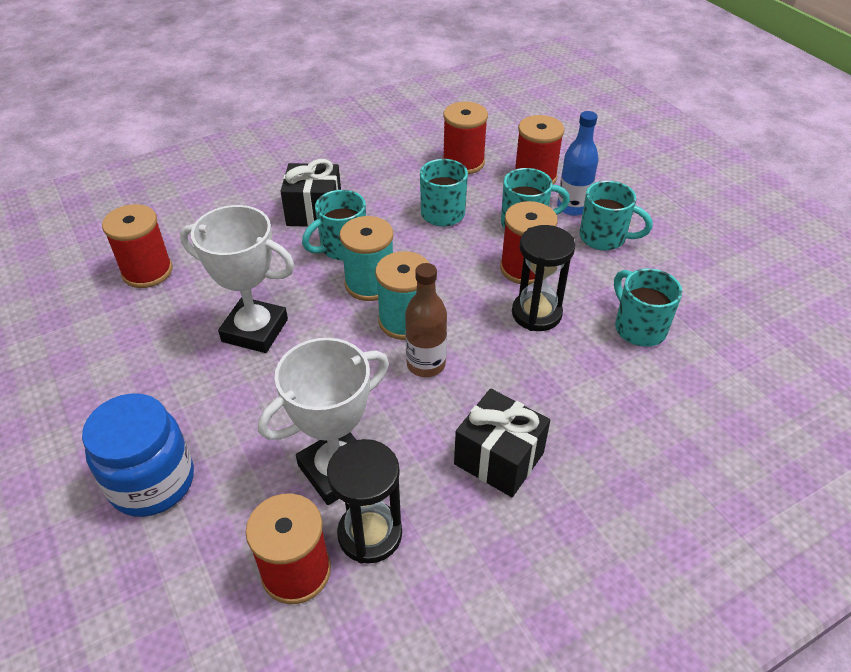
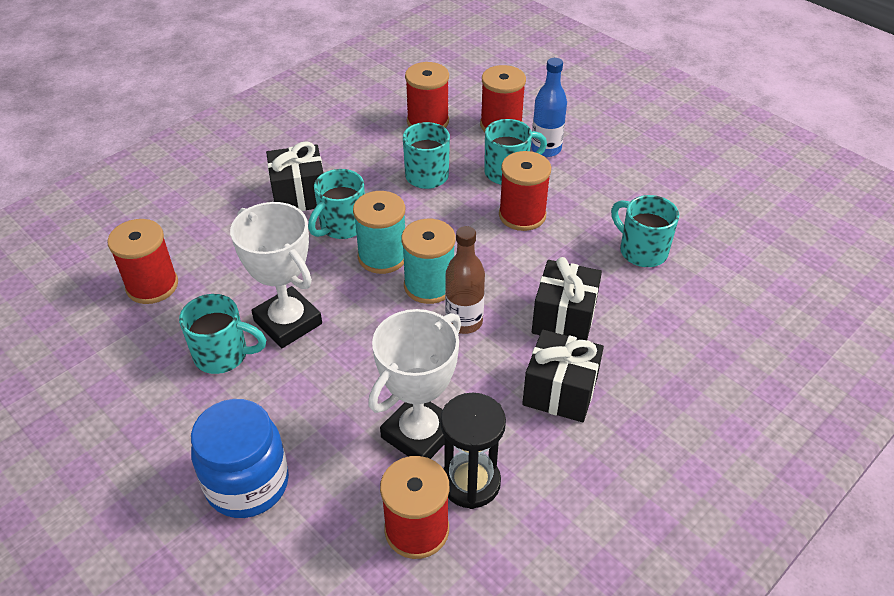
camera: 15 degrees left, 0 degrees up
white trophy [180,205,295,353] -> white trophy turned 45 degrees clockwise [230,202,322,348]
black hourglass [512,225,575,331] -> none
turquoise mug [579,181,653,251] -> turquoise mug moved to [179,294,266,374]
none -> black gift [532,257,602,340]

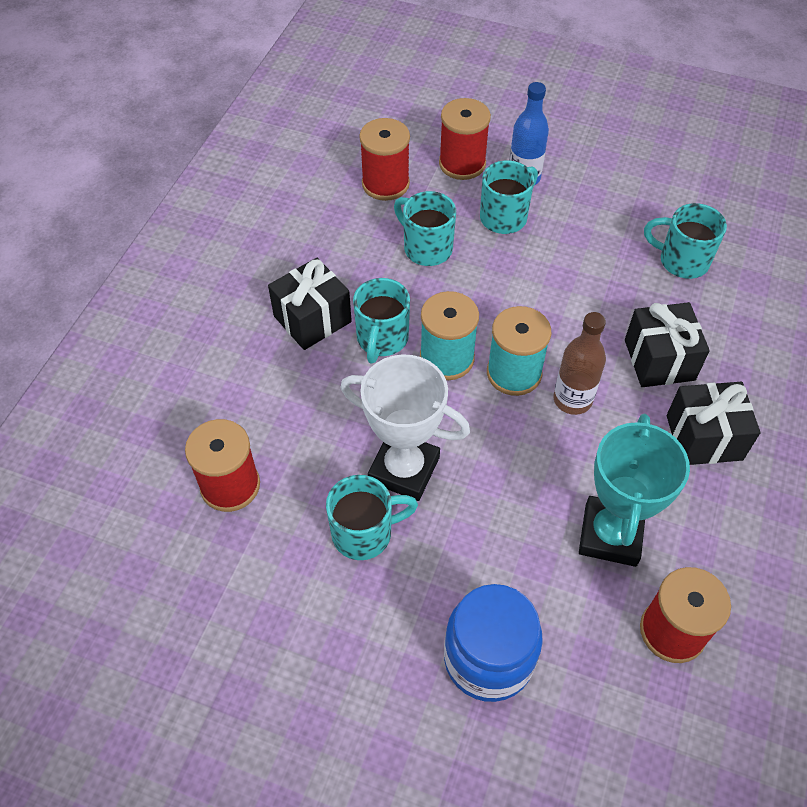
camera: 25 degrees left, 10 degrees up
white trophy [368,309,461,459] -> turquoise trophy [579,414,690,567]
black hourglass [440,393,506,509] -> none
red spool [499,151,551,231] -> none

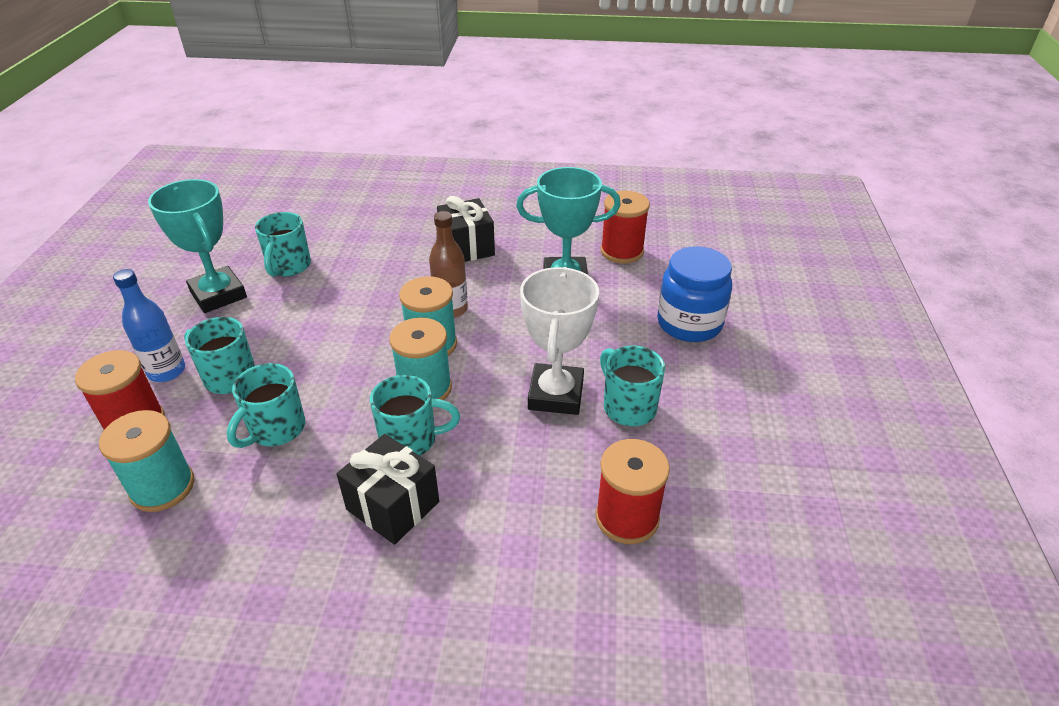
camera: 105 degrees left, 15 degrees down
red spool [359,118,410,201] -> turquoise spool [99,410,194,512]
black gift [625,302,710,387] -> none
none -> turquoise trophy [148,179,247,313]

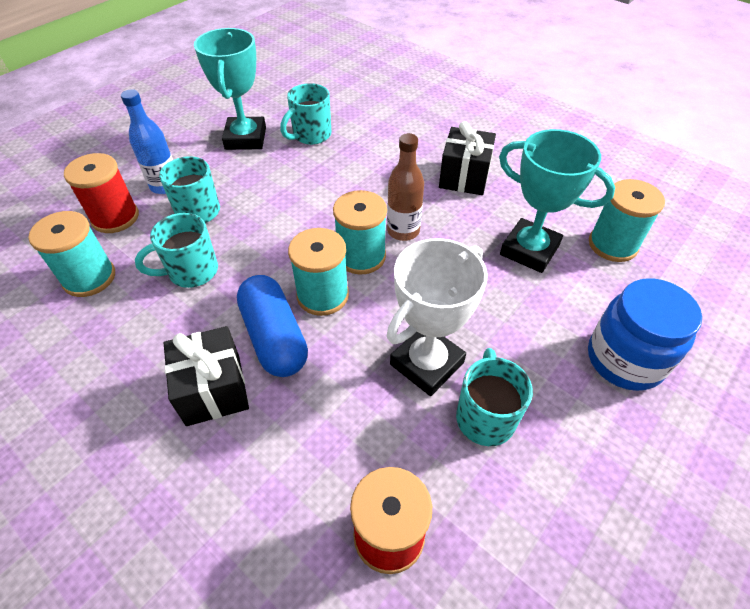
camera: 35 degrees right, 10 degrees up
turquoise mug [370,375,460,456] -> blue capsule [237,275,308,377]
red spool [601,191,650,264] -> turquoise spool [589,179,665,262]

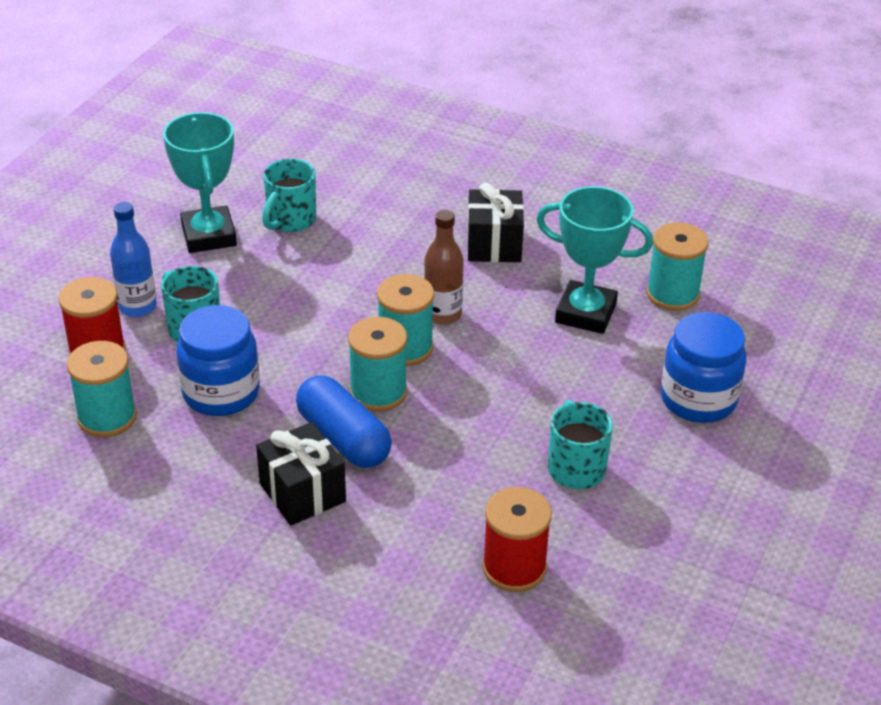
camera: 15 degrees left, 10 degrees down
turquoise mug [135,213,218,288] -> blue jar [176,305,260,416]
white trophy [387,238,488,396] -> none

